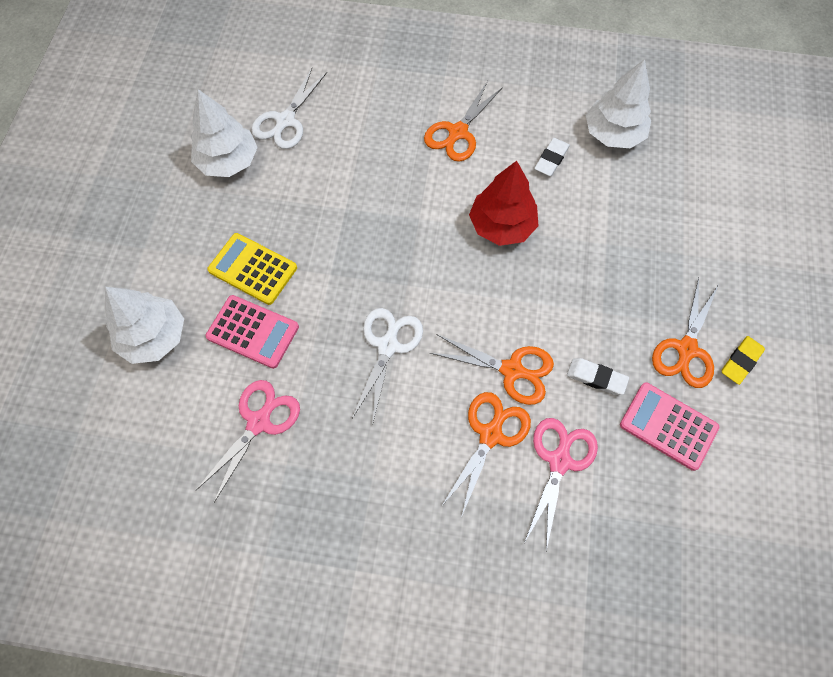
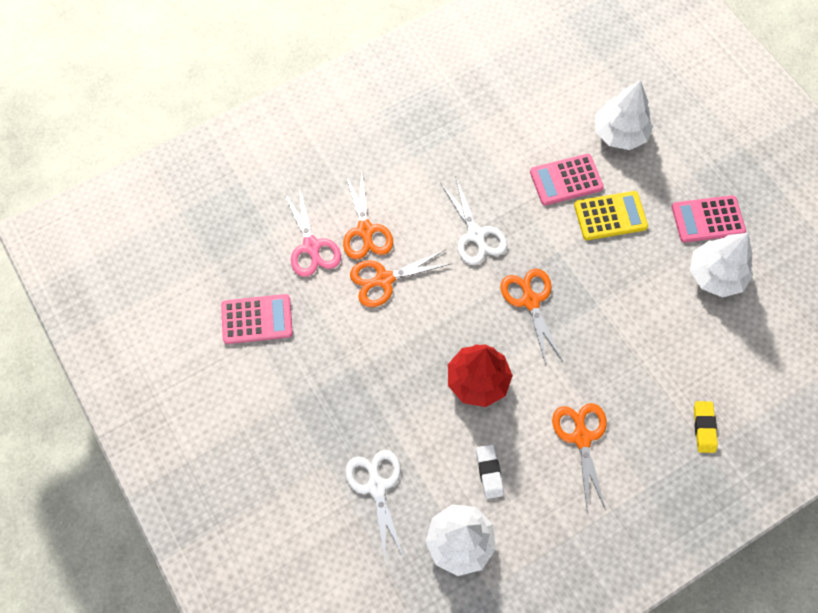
camera: 140 degrees right, 0 degrees up
pink scissors [195,380,300,502] -> none
white scissors [251,68,327,149] -> white scissors moved to [345,450,404,565]
white eraser [567,358,629,395] -> none
orange scissors [652,278,719,388] -> orange scissors moved to [501,268,563,365]
yellow eraser [722,336,765,385] -> yellow eraser moved to [694,401,718,453]
none -> pink calculator [672,195,746,243]

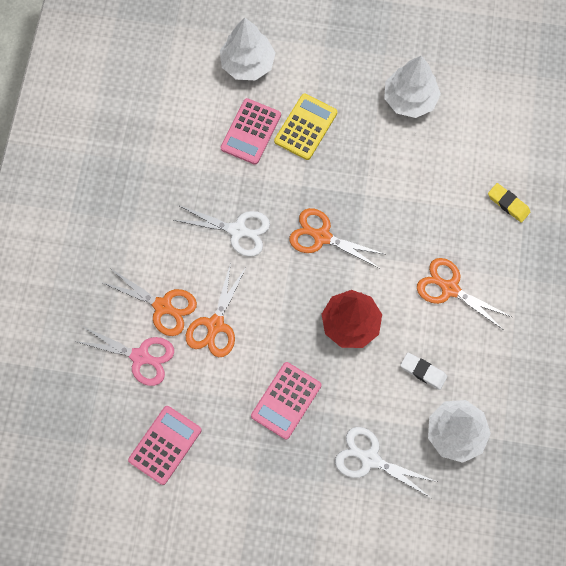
camera: 50 degrees left, 5 degrees up
pink calculator [672,195,746,243] -> pink calculator moved to [251,362,321,440]

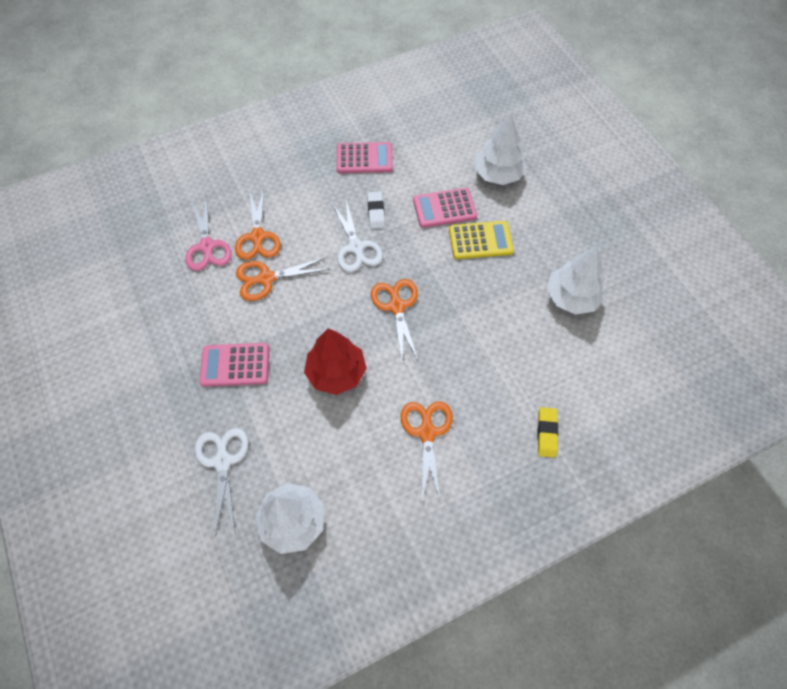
camera: 55 degrees right, 10 degrees down
pink calculator [128,406,202,485] -> pink calculator moved to [337,142,393,173]
white eraser [400,352,447,390] -> white eraser moved to [367,192,385,229]

